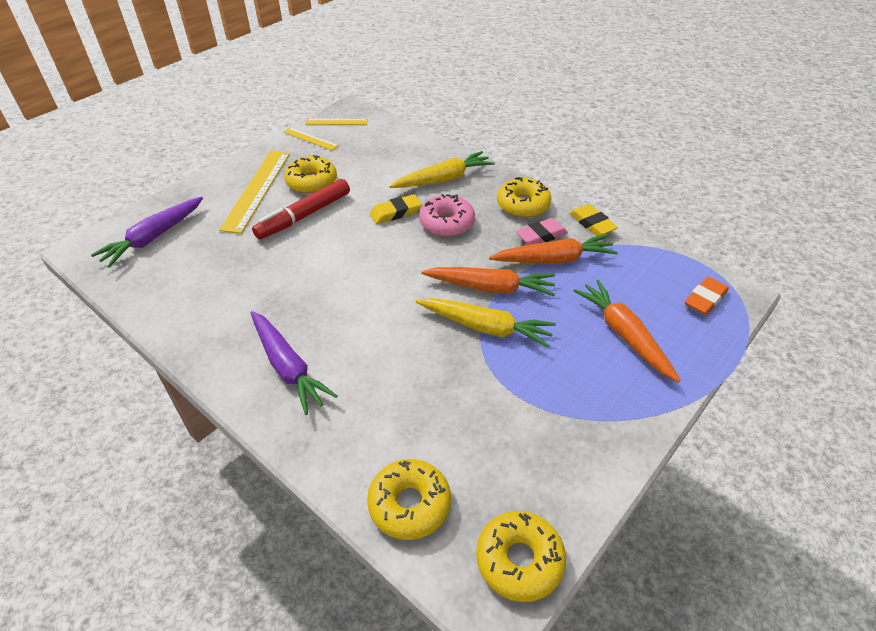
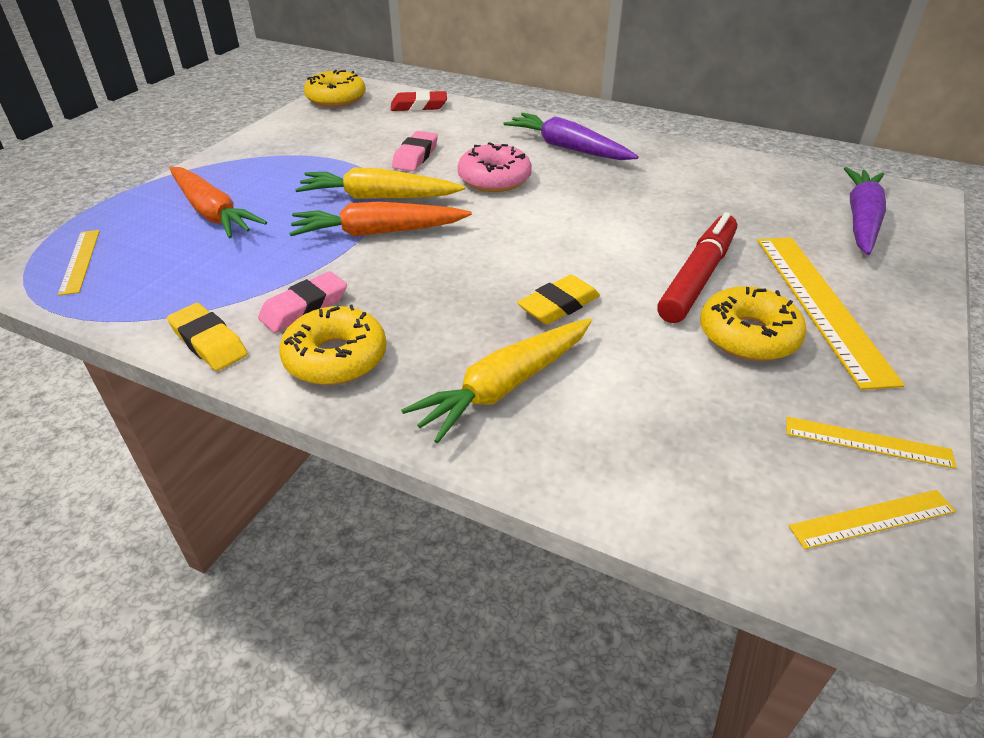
camera: 165 degrees right, 5 degrees down
yellow donut [367,459,451,540] -> red eraser [391,90,447,111]
pink donut [419,194,475,237] -> pink donut moved to [457,142,532,192]
orange carrot [489,234,618,264] -> none
orange eraser [685,277,729,315] -> yellow ruler [58,230,100,296]
none -> pink eraser [392,131,438,171]

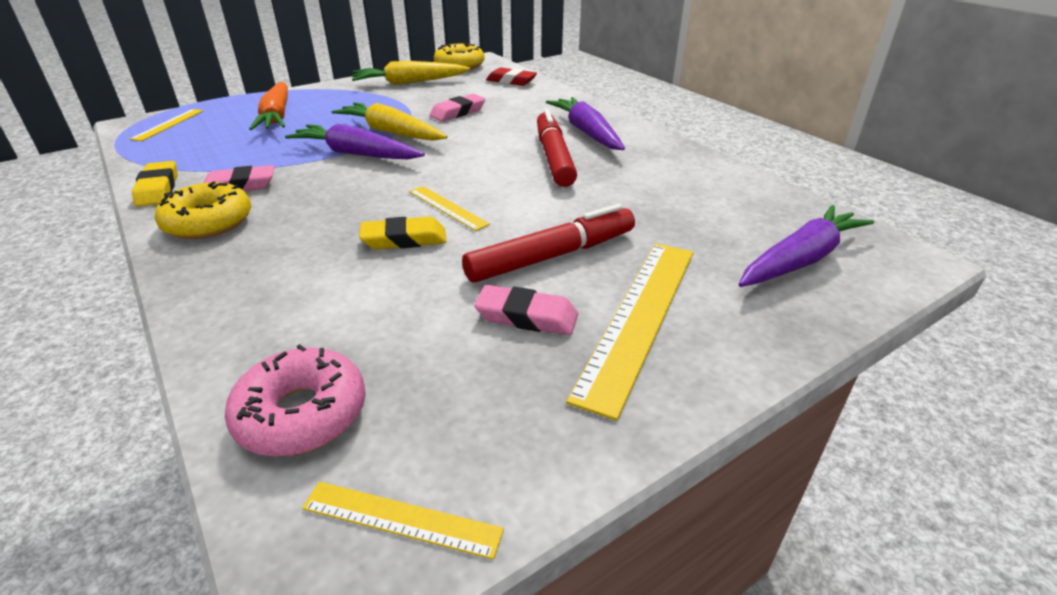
camera: 30 degrees right, 5 degrees down
orange carrot [289,202,472,237] -> purple carrot [285,124,425,159]
yellow carrot [401,318,592,443] -> yellow carrot moved to [352,61,470,85]
pink donut [457,142,532,192] -> pink donut moved to [225,344,366,457]
yellow donut [700,286,807,361] -> pink eraser [474,285,578,335]
yellow ruler [786,417,957,469] -> yellow ruler moved to [409,186,490,231]
none -> red marker [537,109,577,187]

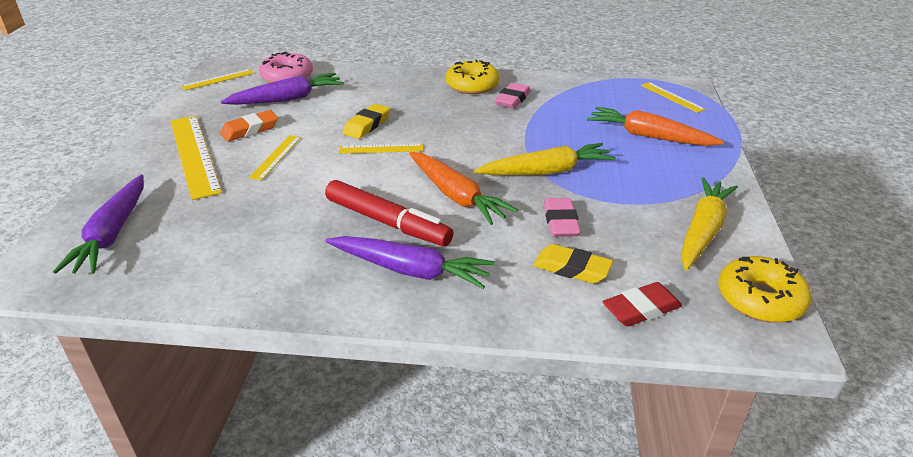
camera: 130 degrees right, 0 degrees up
yellow eraser [132,161,178,207] -> yellow eraser moved to [533,244,613,284]
purple carrot [285,124,425,159] -> purple carrot moved to [221,73,344,105]
red marker [462,204,635,283] -> yellow ruler [249,135,301,180]
pink eraser [474,285,578,335] -> orange eraser [220,110,278,141]
none -> orange carrot [409,152,518,225]

